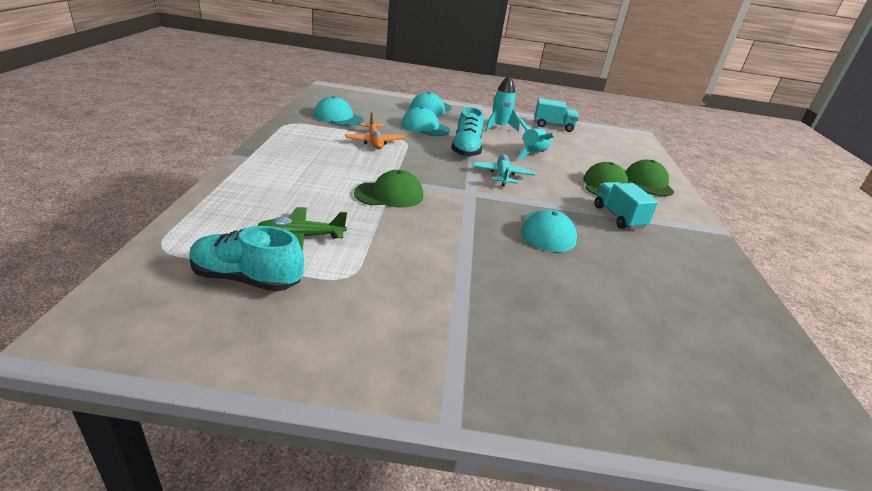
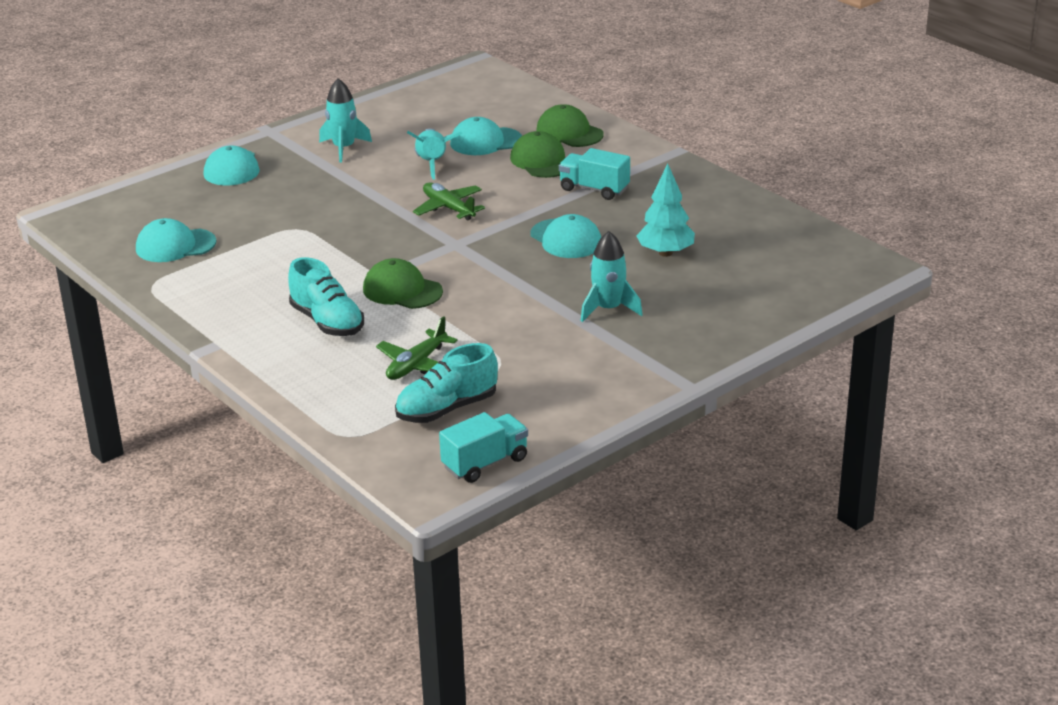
camera: 40 degrees left, 0 degrees up
orange plane [345,112,405,149] -> none
green cap [354,170,423,208] -> green cap turned 90 degrees counterclockwise [363,258,443,309]
turquoise cap [401,106,450,136] -> turquoise cap moved to [450,117,522,155]
turquoise shoe [451,107,484,157] -> turquoise shoe moved to [288,257,364,336]
turquoise plane [473,154,535,187] -> green plane [413,182,485,220]
turquoise truck [534,98,579,132] -> turquoise truck moved to [439,412,528,483]
none -> turquoise rocket [581,231,643,322]
none -> turquoise tree [636,164,695,257]

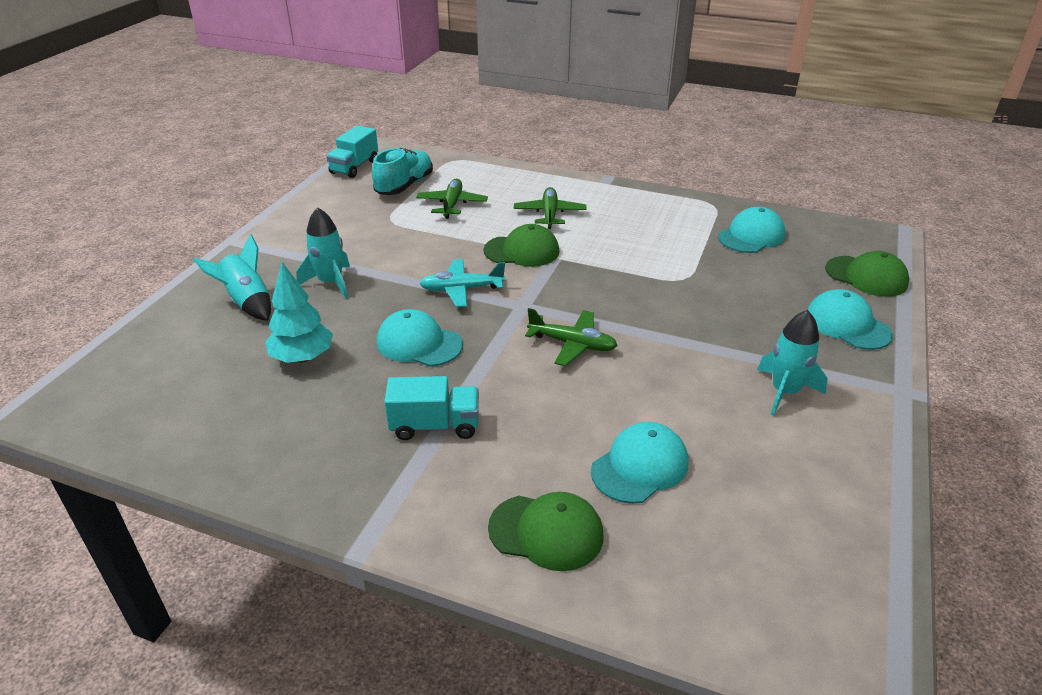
camera: 150 degrees right, 5 degrees up
turquoise shoe [288,257,364,336] -> green plane [514,187,586,229]
turquoise rocket [407,129,462,179] -> turquoise rocket moved to [193,234,271,321]
green cap [510,131,566,178] -> green cap moved to [825,251,909,297]
none -> turquoise plane [419,259,506,307]

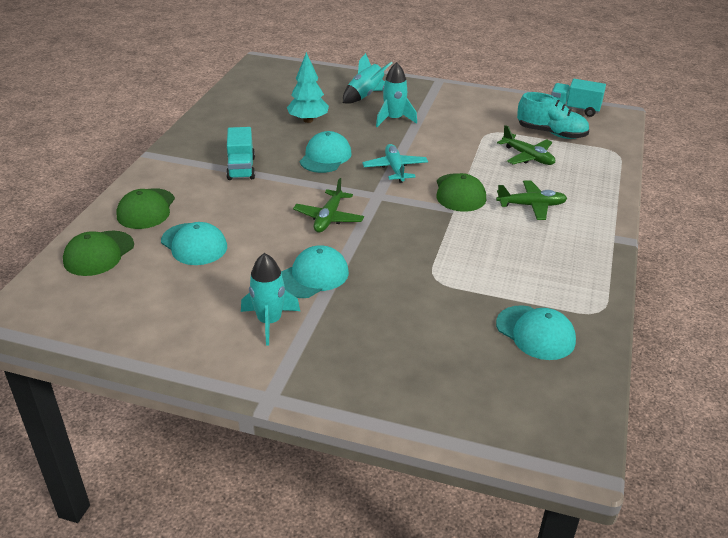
camera: 85 degrees right, 0 degrees up
green plane [416,178,488,219] -> green plane turned 45 degrees clockwise [497,125,555,165]
turquoise cap [807,289,893,350] -> turquoise cap moved to [281,245,349,298]
green cap [825,251,909,297] -> green cap moved to [63,231,134,276]

